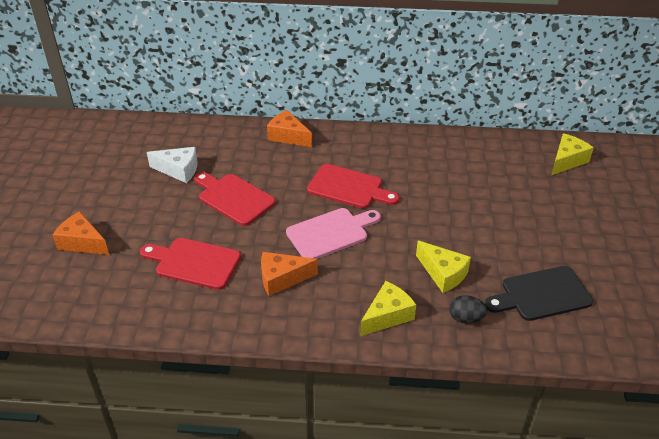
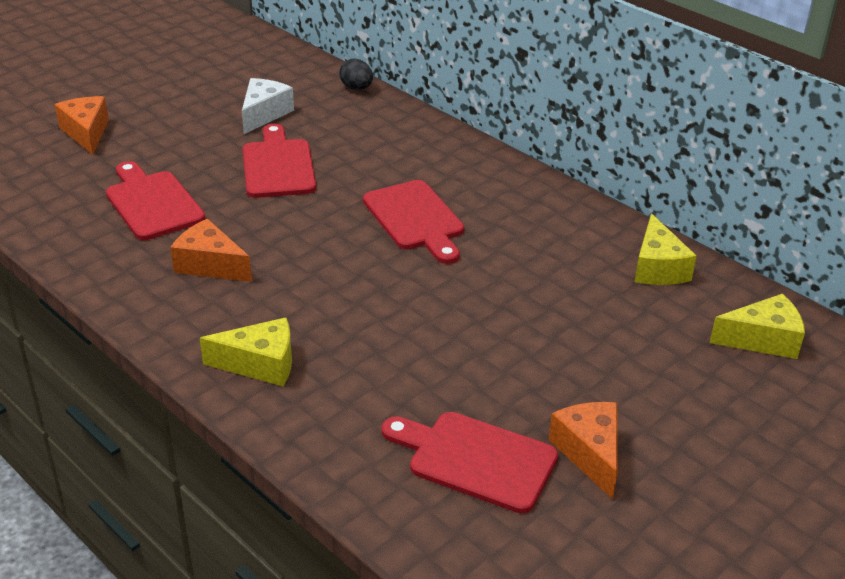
camera: 40 degrees right, 5 degrees down
white cheese [147,147,198,183] -> white cheese turned 120 degrees counterclockwise [242,78,294,134]
orange cheese [267,110,312,147] -> orange cheese moved to [549,402,618,499]
pink cutting board [286,208,381,259] -> none
yellow cheese [416,241,471,293] -> yellow cheese moved to [635,213,697,285]
black egg [449,295,488,324] -> black egg moved to [339,58,373,90]
black cutting board [485,266,593,321] -> red cutting board [382,412,558,513]

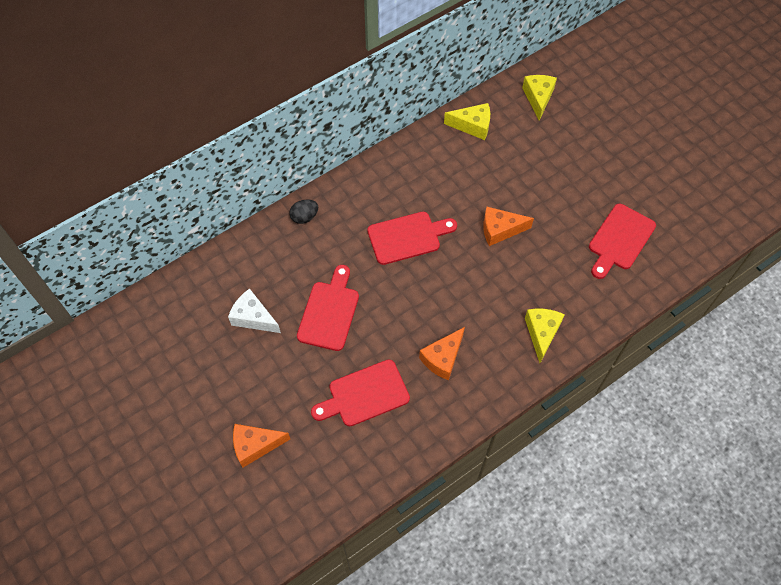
camera: 80 degrees left, 25 degrees up
red cutting board [242,124,316,198] -> red cutting board turned 105 degrees clockwise [297,265,359,351]
black egg [339,58,373,90] -> black egg moved to [289,199,318,224]
orange cheese [549,402,618,499] -> orange cheese moved to [483,207,534,246]

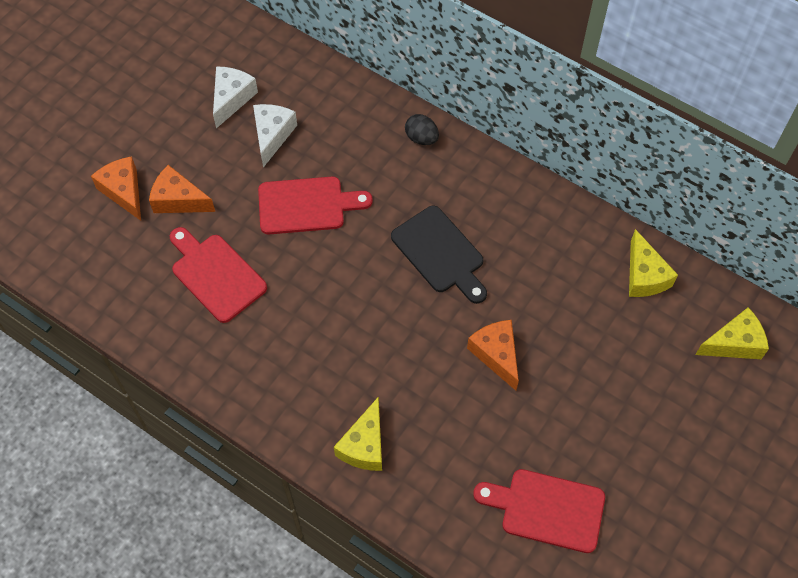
camera: 70 degrees right, 0 degrees up
red cutting board [367,212,457,265] -> black cutting board [391,206,487,304]
orange cheese [419,327,465,380] -> orange cheese moved to [149,165,215,213]
yellow cheese [525,309,565,363] -> yellow cheese turned 120 degrees clockwise [334,396,382,471]
none -> white cheese [213,66,258,128]

